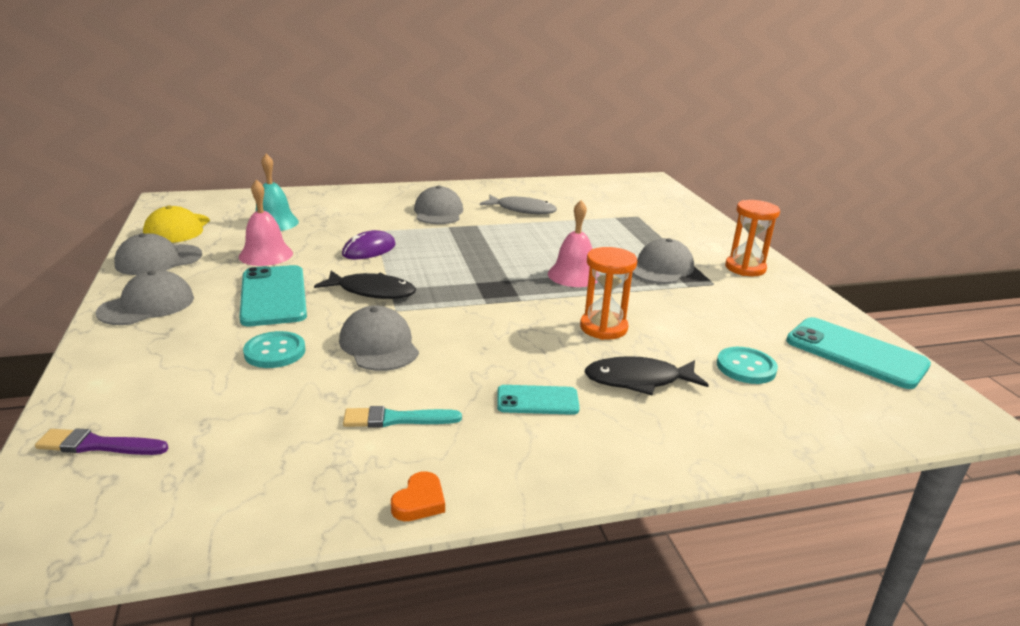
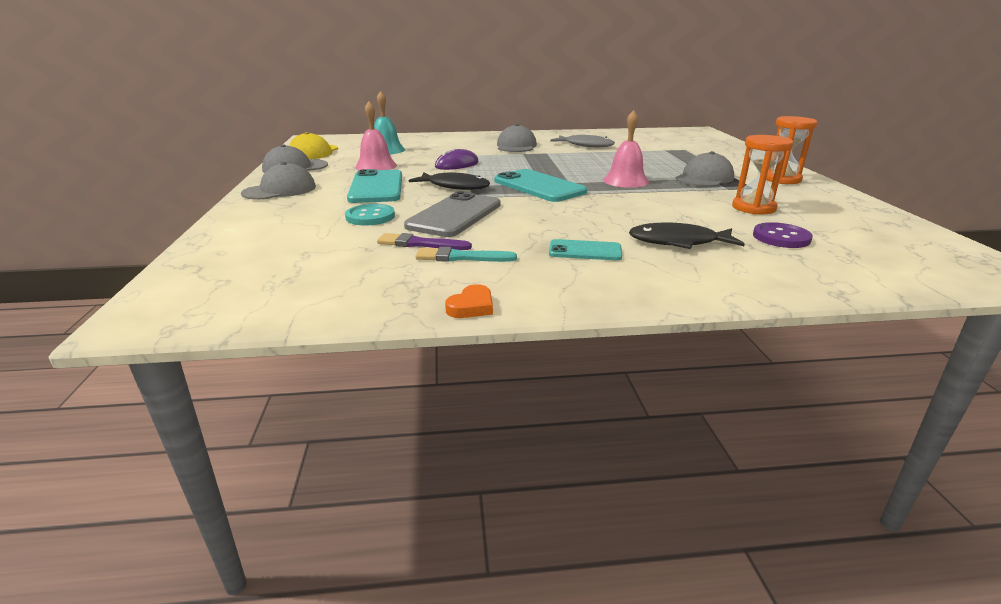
camera: 10 degrees right, 0 degrees up
purple brush [35,428,169,455] -> purple brush moved to [377,233,472,250]
grey cap [339,306,419,371] -> grey phone [404,191,501,237]
orange hourglass [580,247,637,340] -> orange hourglass moved to [732,135,793,215]
turquoise button [717,347,778,384] -> purple button [753,222,813,248]
turquoise phone [786,317,931,389] -> turquoise phone moved to [494,169,587,202]

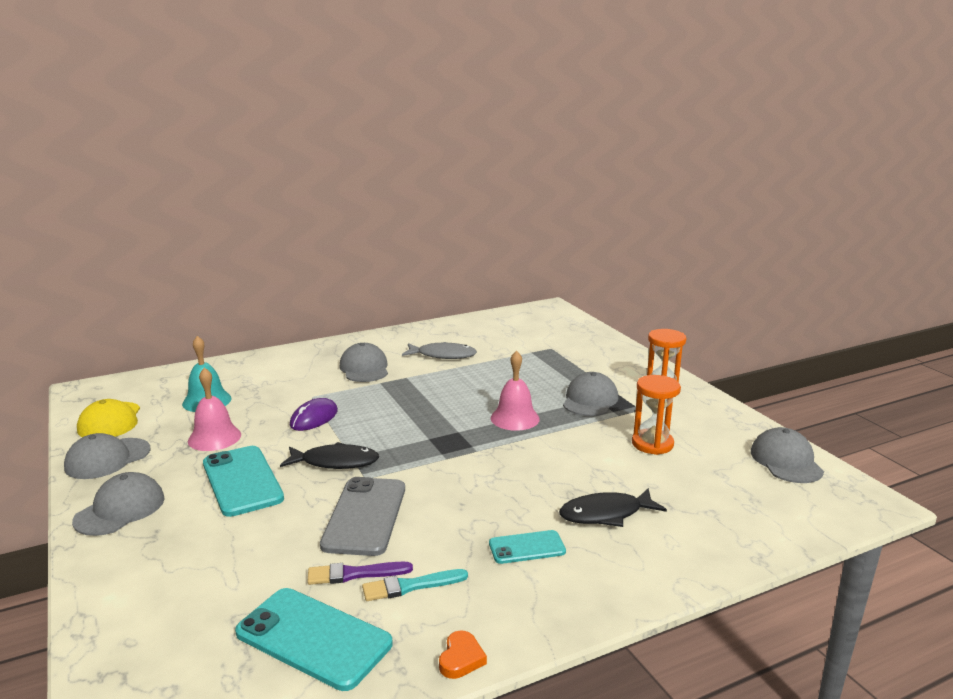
camera: 20 degrees left, 5 degrees down
turquoise button [345,204,395,226] -> none
turquoise phone [494,169,587,202] -> turquoise phone moved to [235,588,393,691]
purple button [753,222,813,248] -> none
none -> grey cap [751,427,824,483]

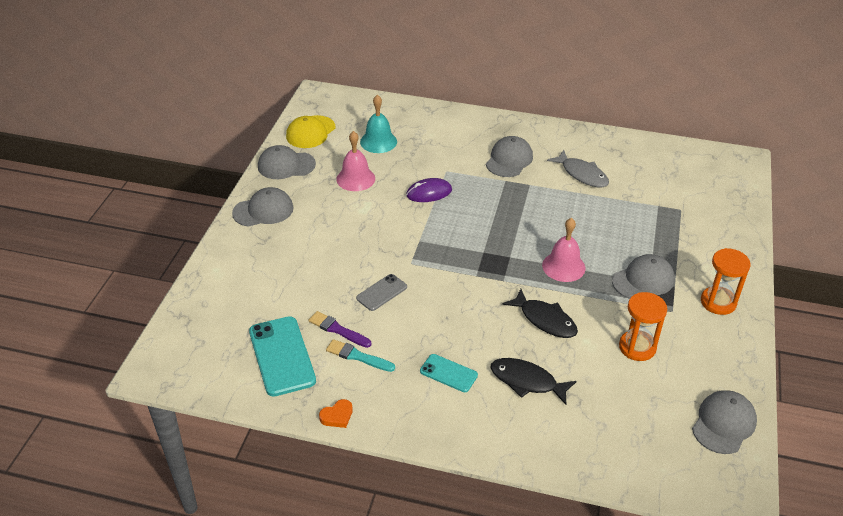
camera: 40 degrees right, 20 degrees up
turquoise phone [203,446,284,517] -> none
black fish [280,442,379,469] -> black fish moved to [502,289,578,338]
grey phone [320,477,405,556] -> grey phone [356,274,407,311], size x0.56

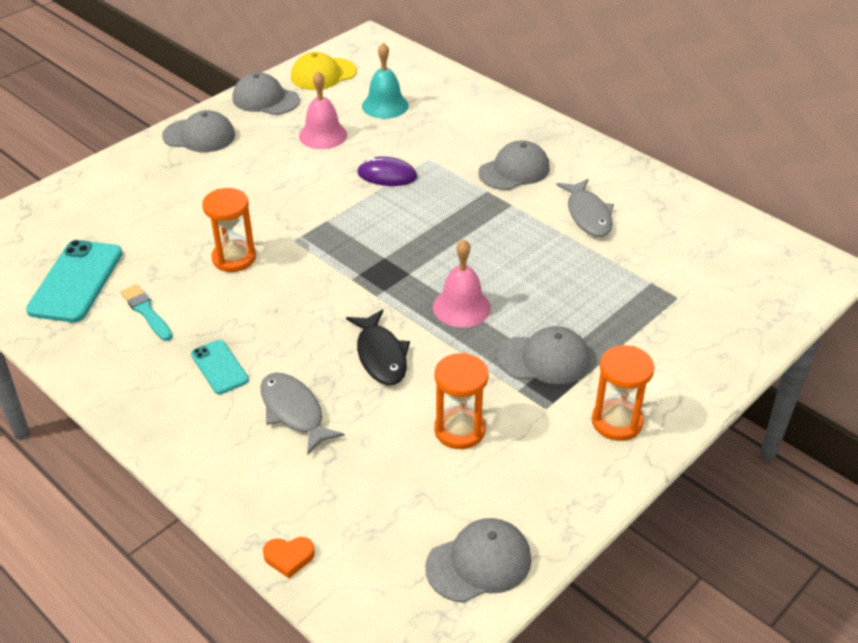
camera: 30 degrees right, 0 degrees up
purple brush [308,311,371,348] -> none
orange heart [319,399,353,428] -> orange heart moved to [263,537,315,578]
grey phone [356,274,407,311] -> orange hourglass [202,188,256,272]
black fish [491,358,577,405] -> grey fish [260,373,345,454]

